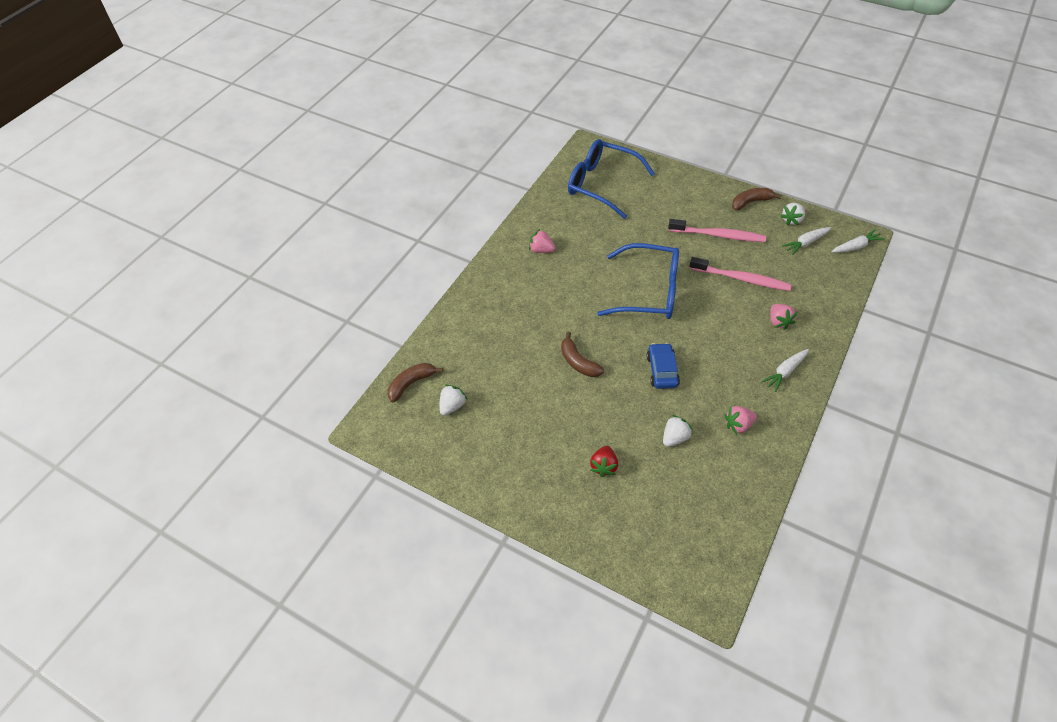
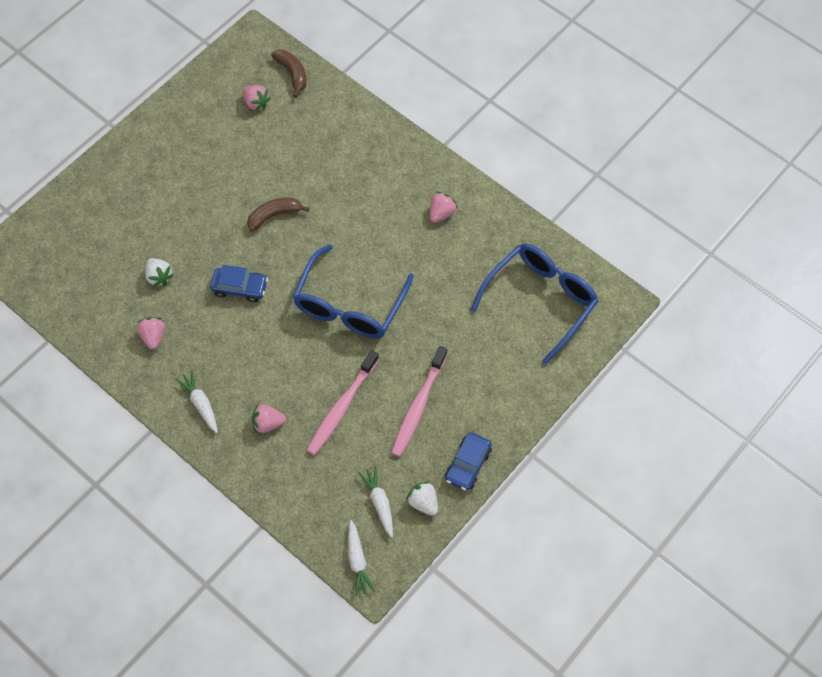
camera: 100 degrees right, 10 degrees up
white strawberry [439,385,468,416] -> pink strawberry [243,85,271,112]
red strawberry [590,446,618,477] -> none
brown banana [732,188,781,210] -> blue car [445,432,492,491]

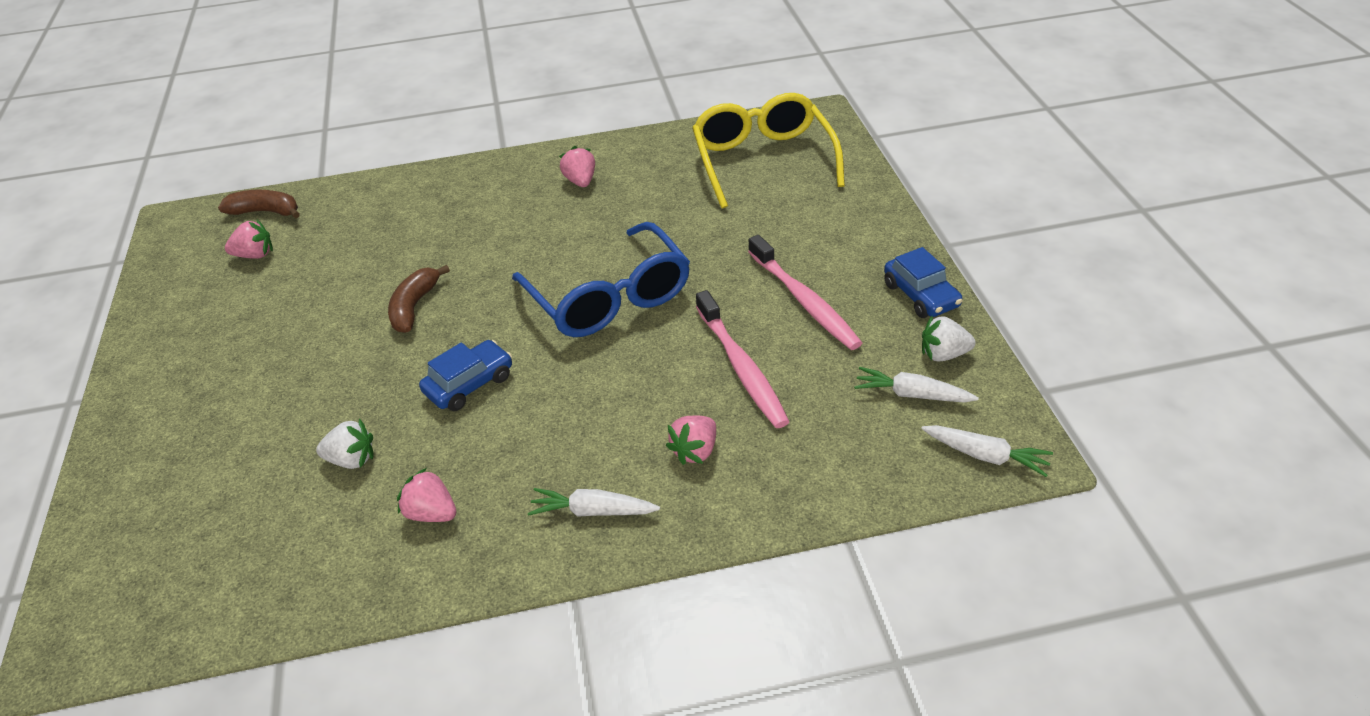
camera: 50 degrees left, 20 degrees down
blue glasses [471,244,599,364] -> yellow glasses [692,93,845,209]

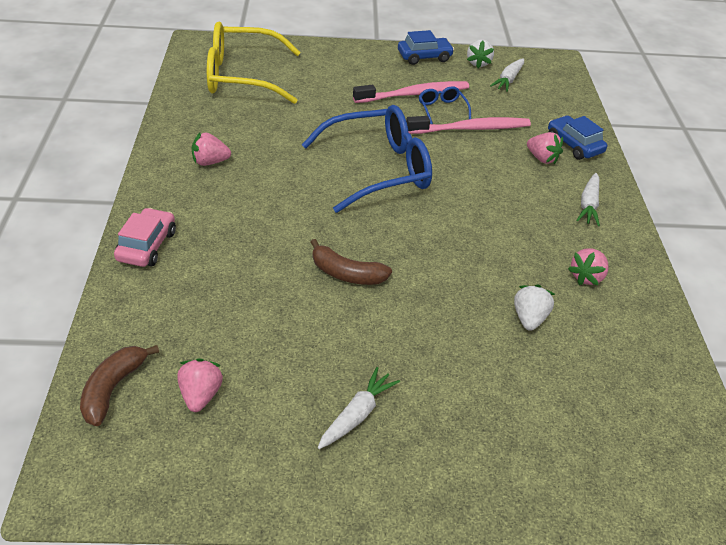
camera: 85 degrees left, 0 degrees up
blue car [419,340,512,411] -> blue car moved to [548,116,607,160]
white carrot [921,425,1053,477] -> white carrot moved to [318,367,400,449]
none -> pink car [114,208,176,267]
none -> blue glasses [419,86,471,124]

